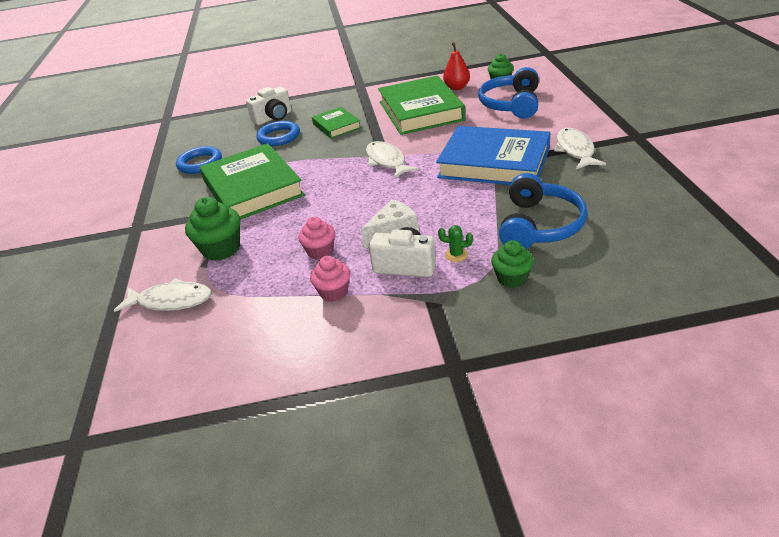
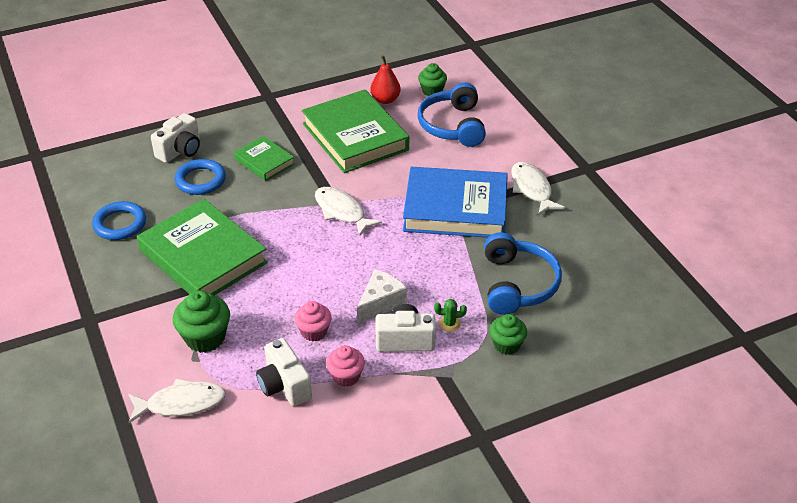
camera: 20 degrees left, 5 degrees up
none -> white camera [256,338,312,406]

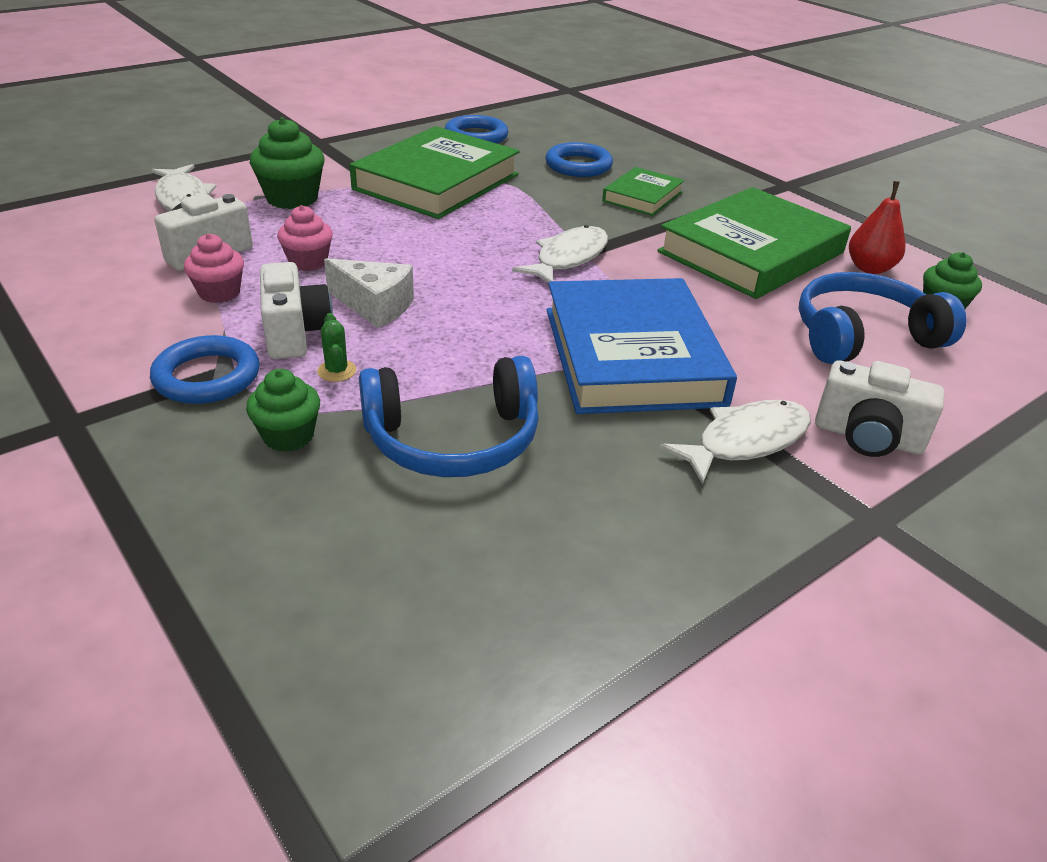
camera: 75 degrees right, 5 degrees down
white camera [151,113,200,163] -> white camera moved to [815,360,944,457]
none -> blue ring [150,335,260,404]

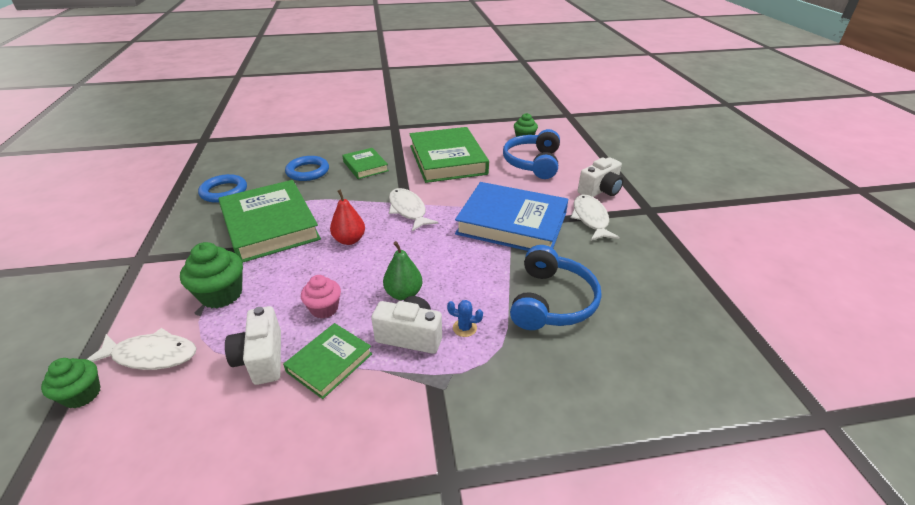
camera: 60 degrees left, 0 degrees up
blue ring [150,335,260,404] -> none
pink cupcake [184,233,244,303] -> green book [283,323,372,399]
green cupcake [246,369,320,452] -> green cupcake moved to [41,358,101,409]
green cactus [317,313,356,382] -> blue cactus [447,300,483,337]
white cheese [324,258,414,328] -> green pear [383,241,422,300]
red pear [849,181,905,274] -> red pear moved to [330,190,365,245]

